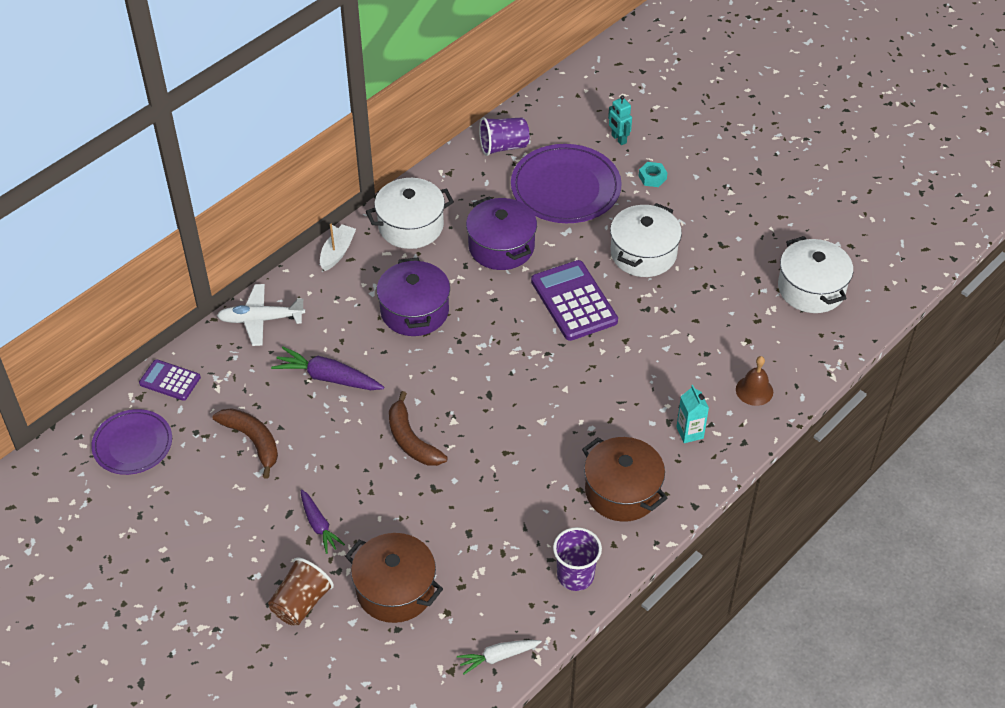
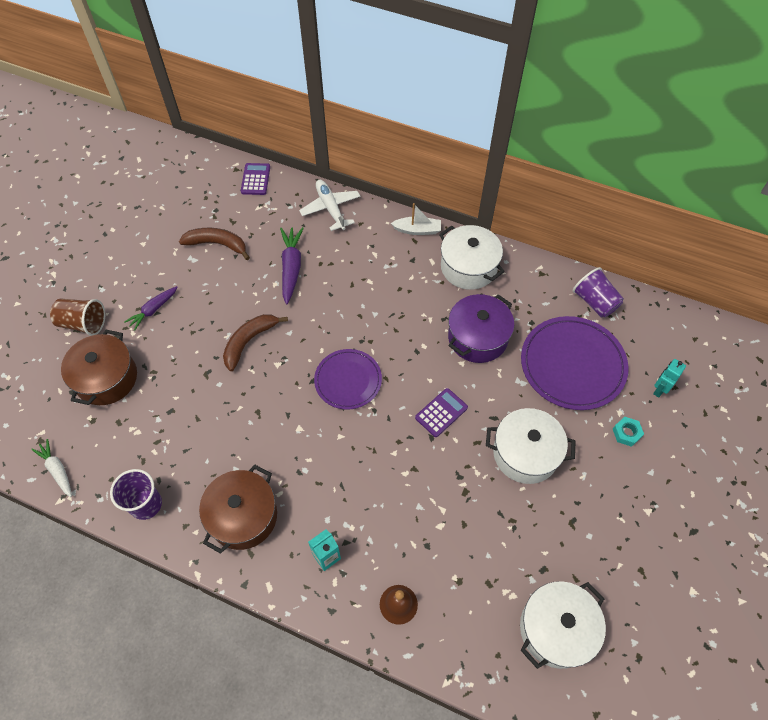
camera: 70 degrees right, 10 degrees up
purple plate [91,409,172,475] -> purple plate moved to [314,349,382,410]
brown banana [213,408,278,479] -> brown banana turned 105 degrees counterclockwise [179,228,250,260]
purple pot [377,258,450,336] -> none
purple calculator [531,260,618,341] -> purple calculator [415,388,468,437], size x0.57

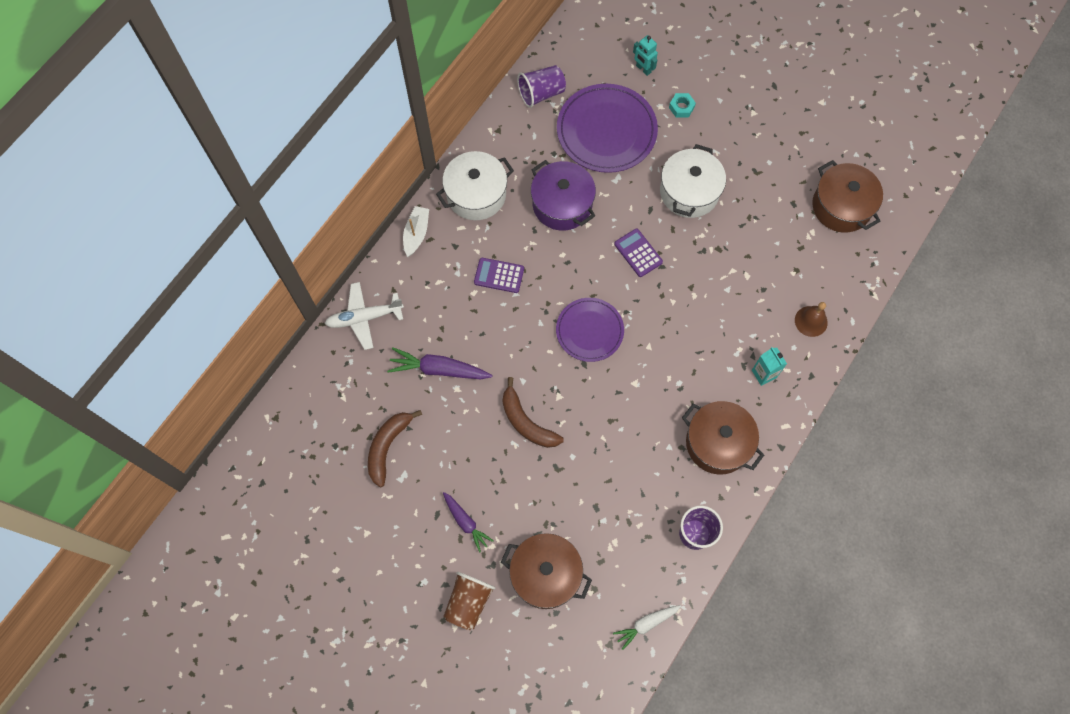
camera: 80 degrees left, 10 degrees up
purple calculator [241,163,270,195] -> purple calculator moved to [474,258,524,293]
white pot [520,581,606,669] -> brown pot [812,160,883,233]

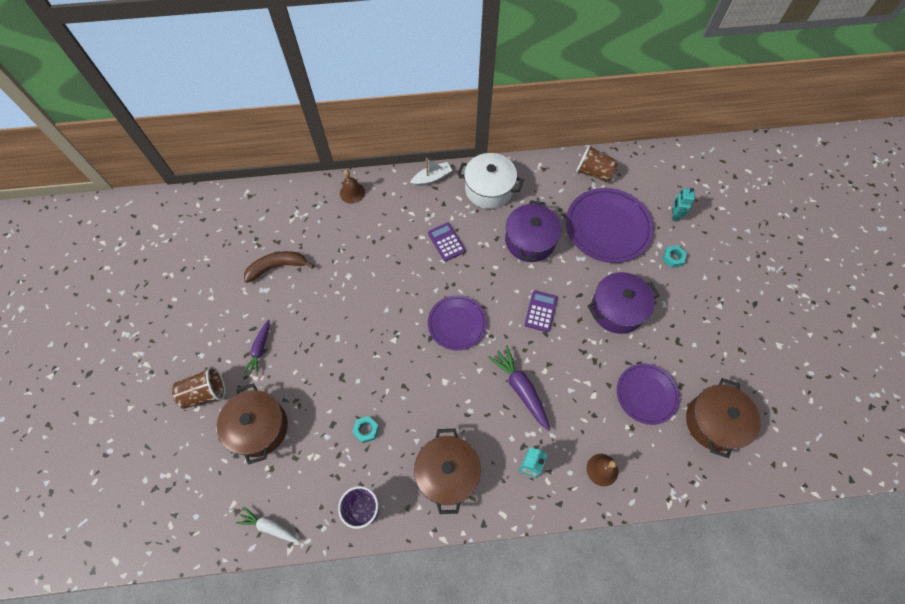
camera: 50 degrees right, 5 degrees down
white plane [325,282,404,350] -> brown bell [340,169,365,204]
purple carrot [387,347,493,379] -> purple carrot moved to [488,345,550,431]
brown banana [502,377,563,448] -> none
purple cup [517,65,566,108] -> brown cup [576,145,618,182]
white pot [660,144,726,218] -> purple pot [588,272,660,334]
none -> turquoise nut [352,416,379,443]
none -> purple plate [617,364,680,425]

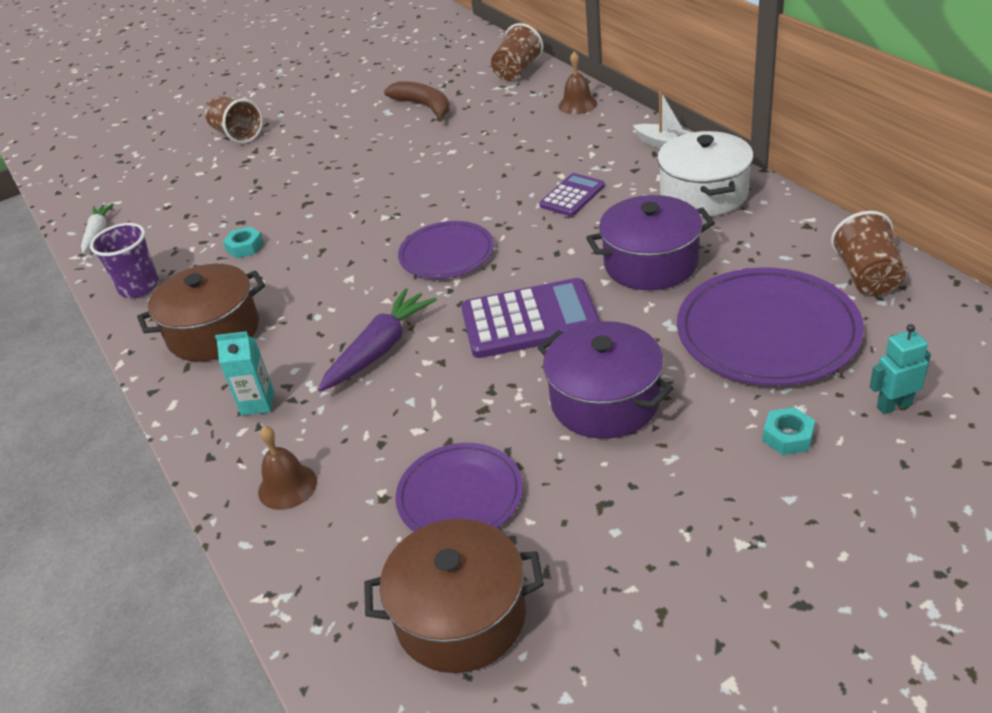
camera: 70 degrees right, 25 degrees down
brown pot [217,383,288,465] -> none
purple carrot [243,320,270,376] -> none
purple calculator [525,290,558,332] -> purple calculator [461,278,601,358], size x1.75
none -> brown cup [491,23,543,81]

